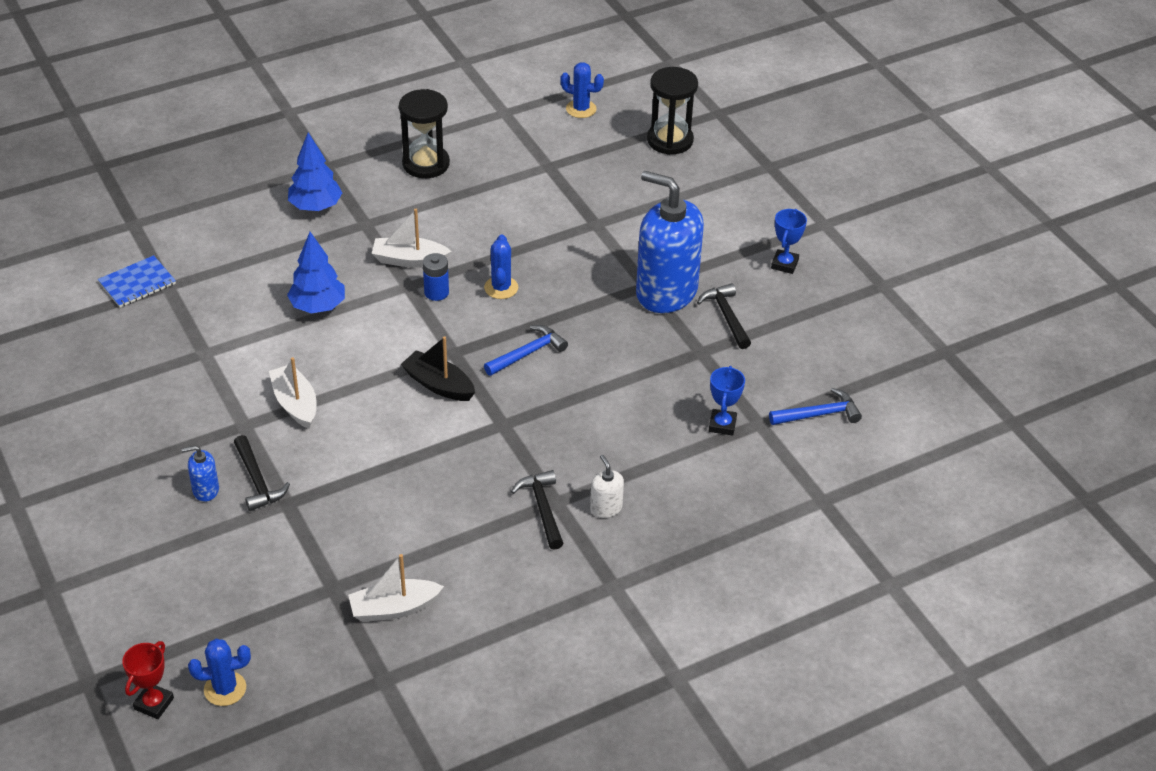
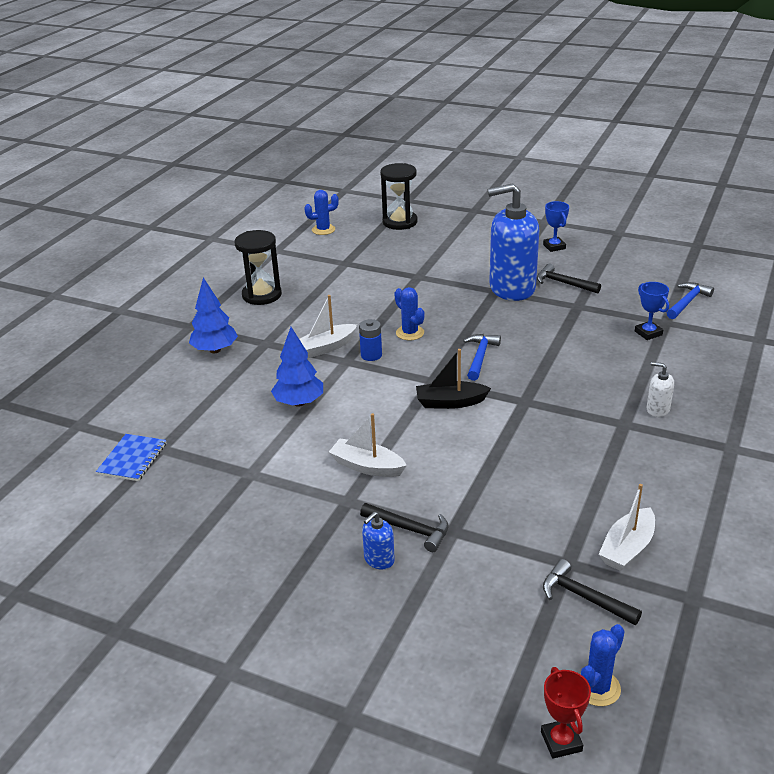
camera: 35 degrees left, 10 degrees down
black hammer [511,470,564,550] -> black hammer moved to [543,559,642,625]

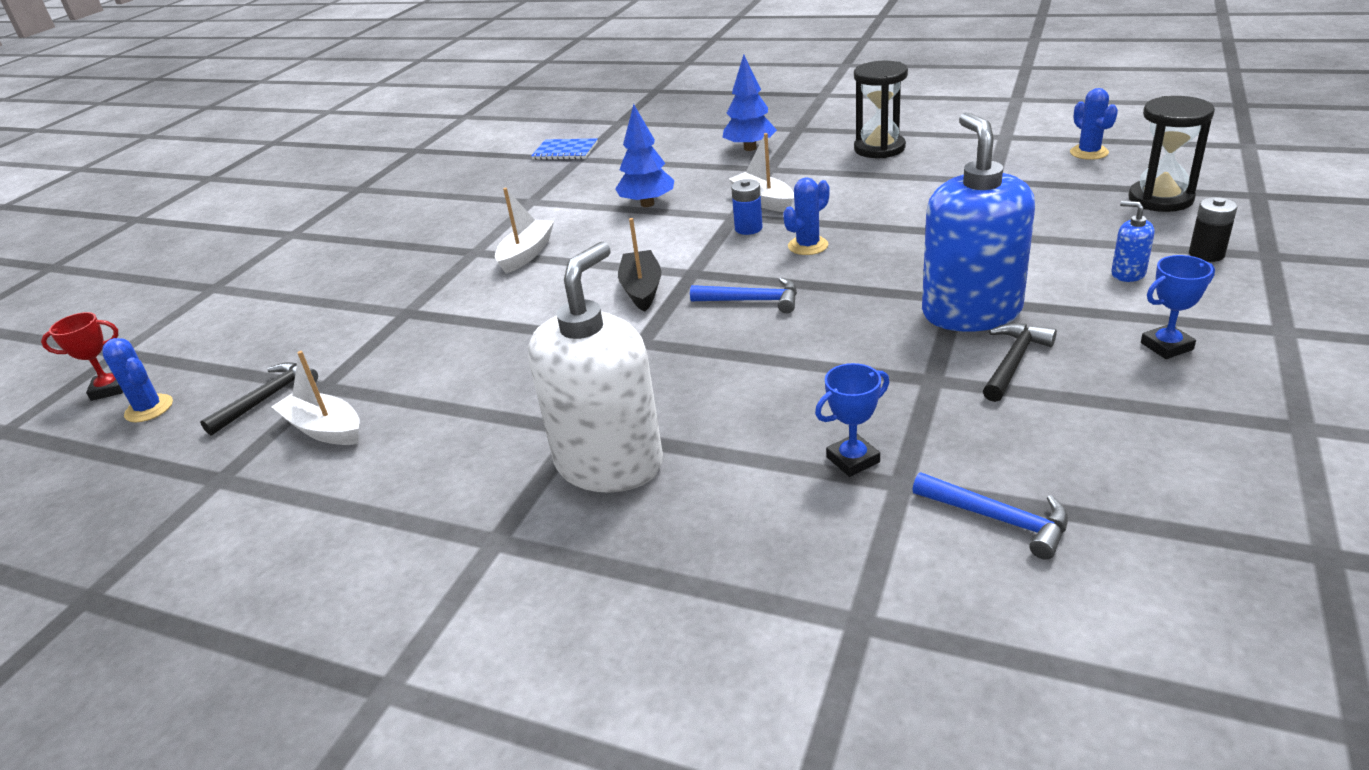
camera: 90 degrees right, 0 degrees up
black hammer [360,503,448,552] -> none
blue soap dispenser [362,512,395,570] -> blue soap dispenser moved to [1111,201,1155,282]
white soap dispenser [647,362,674,417] -> white soap dispenser [528,242,663,493], size x2.46
none -> black battery [1189,197,1237,262]

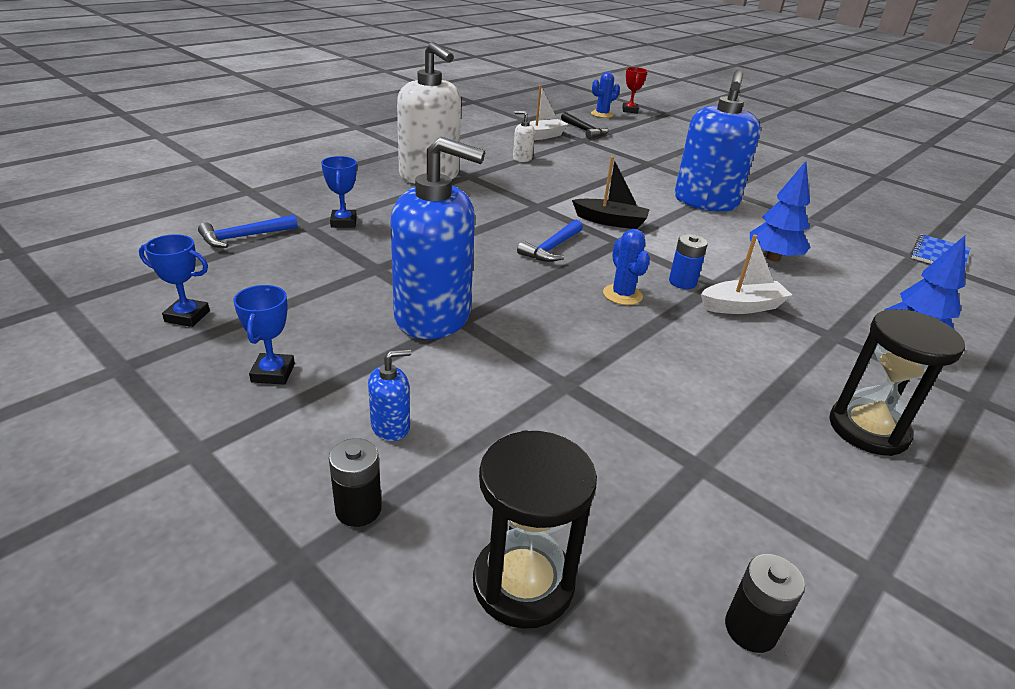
camera: 105 degrees right, 0 degrees up
white boat [495,188,554,274] -> blue soap dispenser [675,70,761,212]
black hammer [983,323,1057,402] -> none
blue cactus [1070,88,1118,160] -> black battery [725,554,805,653]
none -> blue trophy [139,234,210,327]
none -> white soap dispenser [513,111,535,162]

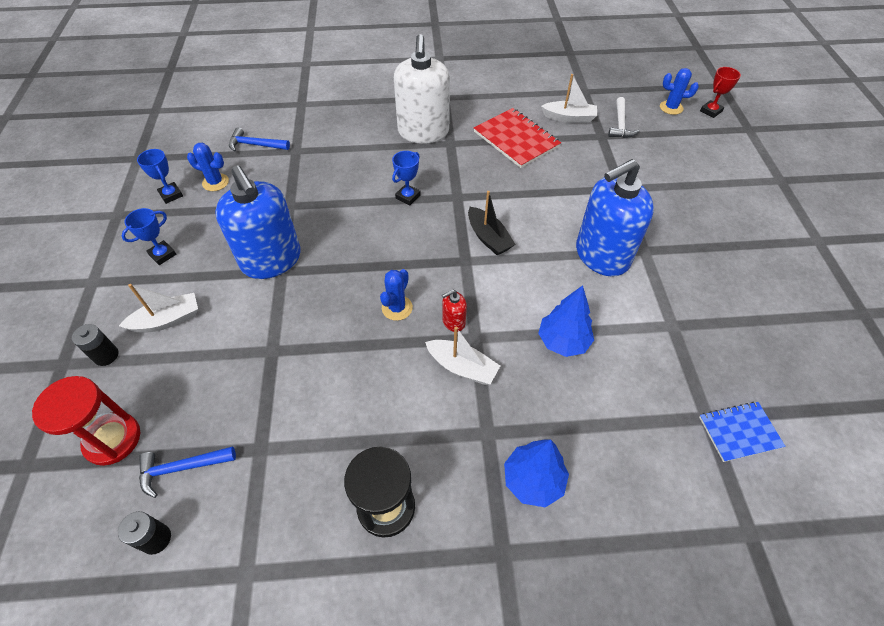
camera: 45 degrees right, 20 degrees up
blue trophy [321,156,357,227] -> blue trophy moved to [392,151,421,205]
blue soap dispenser [368,349,411,441] -> white boat [119,284,198,333]
black hourglass [473,430,597,629] -> red hourglass [32,376,140,466]
white soap dispenser [513,111,535,162] -> red notebook [474,108,561,168]
blue hammer [517,220,583,262] -> blue hammer moved to [139,447,236,498]
black hammer [561,112,609,139] -> white hammer [608,97,640,138]
blue battery [669,234,708,289] -> red soap dispenser [442,289,467,332]
none -> blue cactus [187,143,229,191]

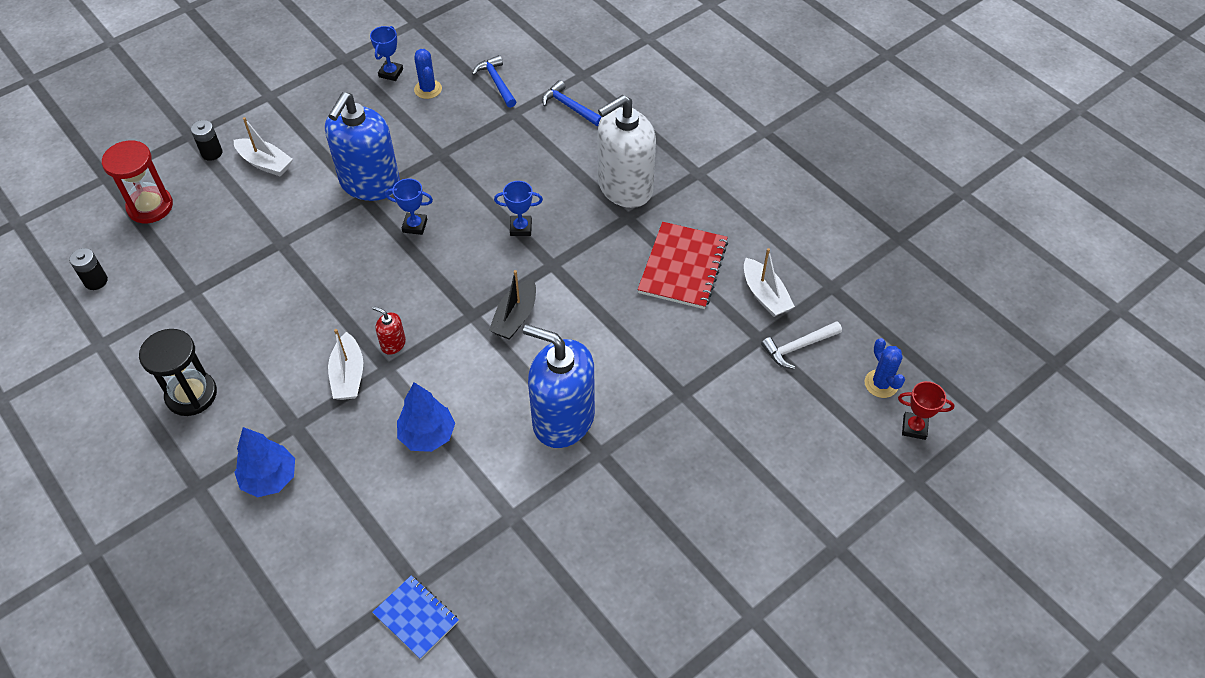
camera: 55 degrees right, 0 degrees up
blue trophy [122,208,176,265] -> blue trophy moved to [385,178,433,235]
blue hammer [139,447,236,498] -> blue hammer moved to [542,80,602,126]
blue cactus [380,269,413,321] -> none

